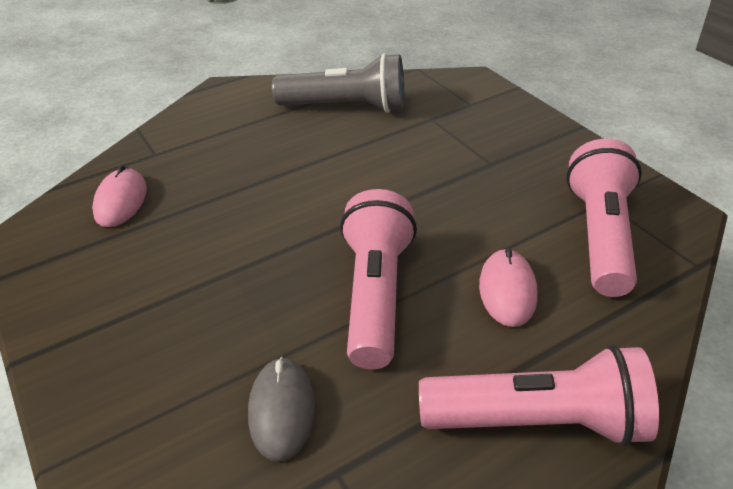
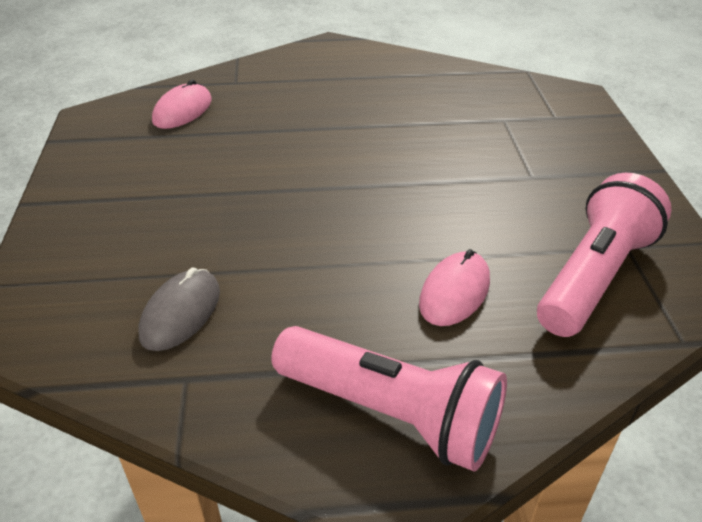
camera: 25 degrees right, 0 degrees up
grey flashlight [272,53,404,113] -> none
pink flashlight [340,189,417,370] -> none

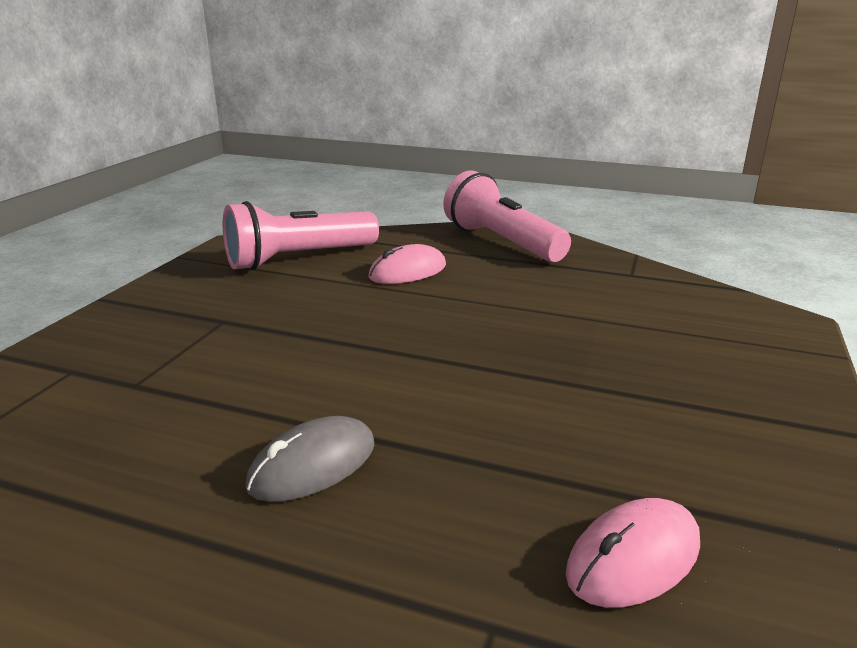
camera: 155 degrees left, 15 degrees down
grey mouse [138,268,220,351] -> grey mouse moved to [245,416,374,502]

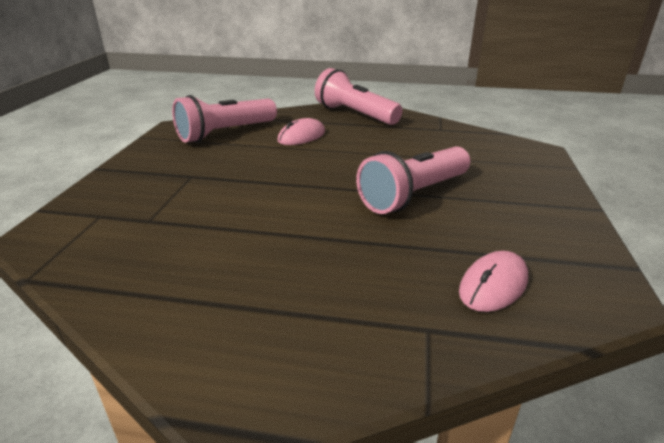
camera: 10 degrees left, 5 degrees up
grey mouse [245,416,374,502] -> none
none -> pink flashlight [356,146,470,214]

